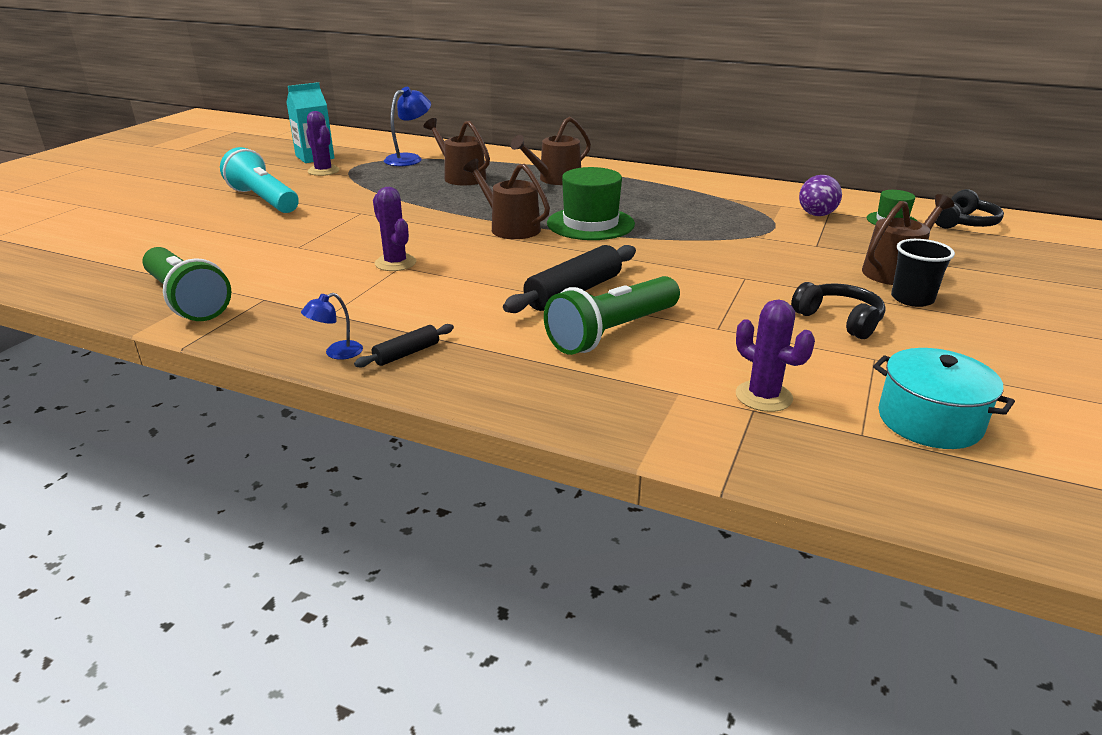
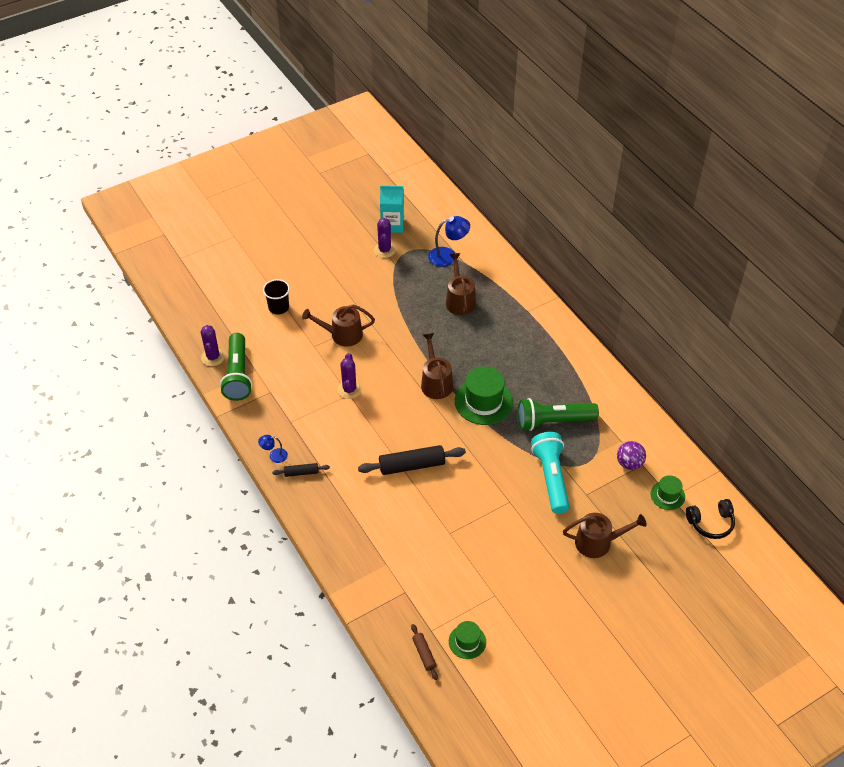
camera: 35 degrees right, 20 degrees up
turquoise flashlight [220,147,299,213] -> turquoise flashlight moved to [531,432,569,514]
brown watering can [511,117,591,185] -> brown watering can moved to [302,304,375,347]
green flashlight [544,276,680,355] -> green flashlight moved to [518,398,599,431]
purple cactus [736,299,815,412] -> purple cactus moved to [201,325,225,366]
black headphones [791,282,886,339] -> none
turquoise pot [873,348,1015,449] -> green hat [449,621,486,659]
black cup [891,239,955,307] -> black cup moved to [263,279,290,315]
none -> brown rolling pin [411,624,438,680]

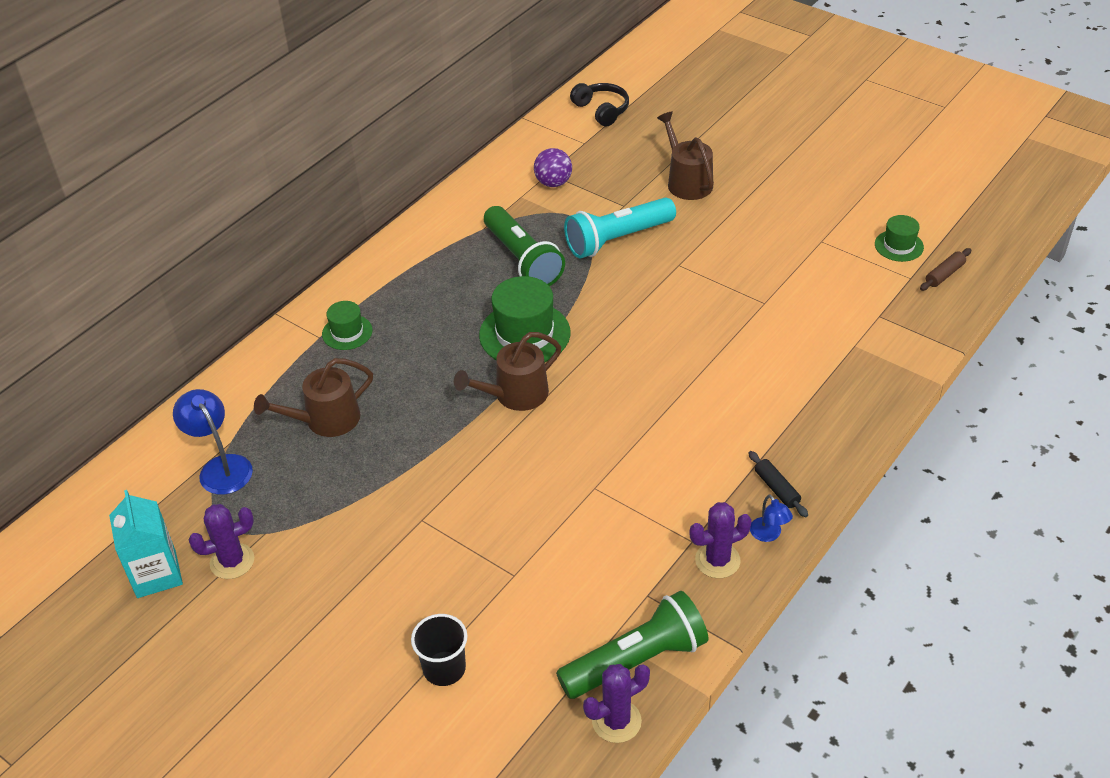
camera: 110 degrees left, 5 degrees down
brown watering can [302,304,375,347] -> none
purple cactus [337,353,362,399] -> purple cactus moved to [689,502,752,578]
black rolling pin [358,445,466,475] -> none
green hat [650,475,685,510] -> green hat moved to [322,301,373,350]

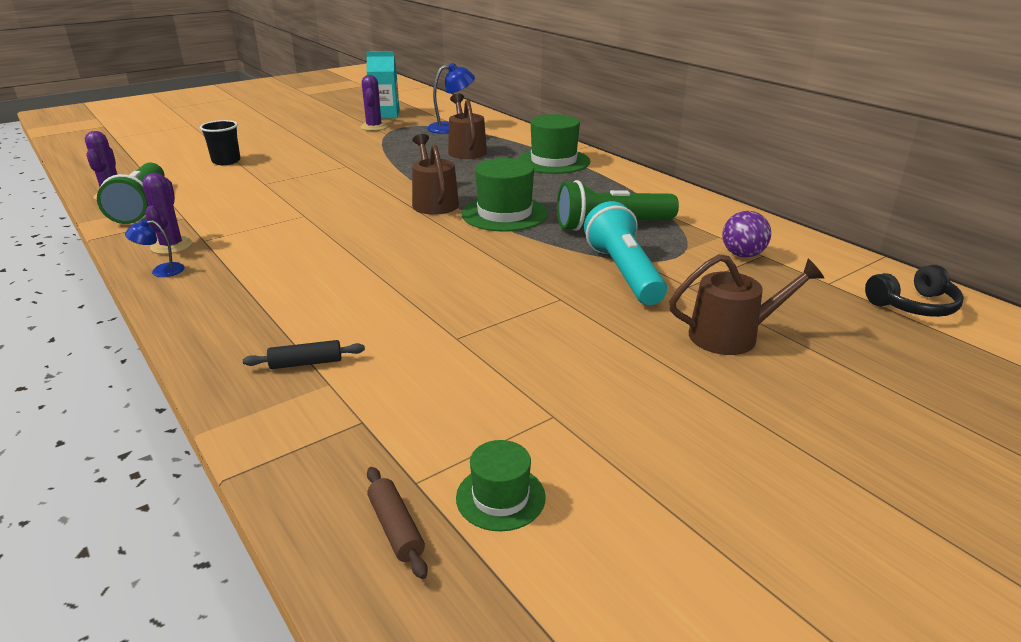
camera: 105 degrees right, 15 degrees down
green hat [322,301,373,350] -> green hat [518,114,590,174], size x1.80
black rolling pin [749,451,808,517] -> black rolling pin moved to [243,340,365,369]

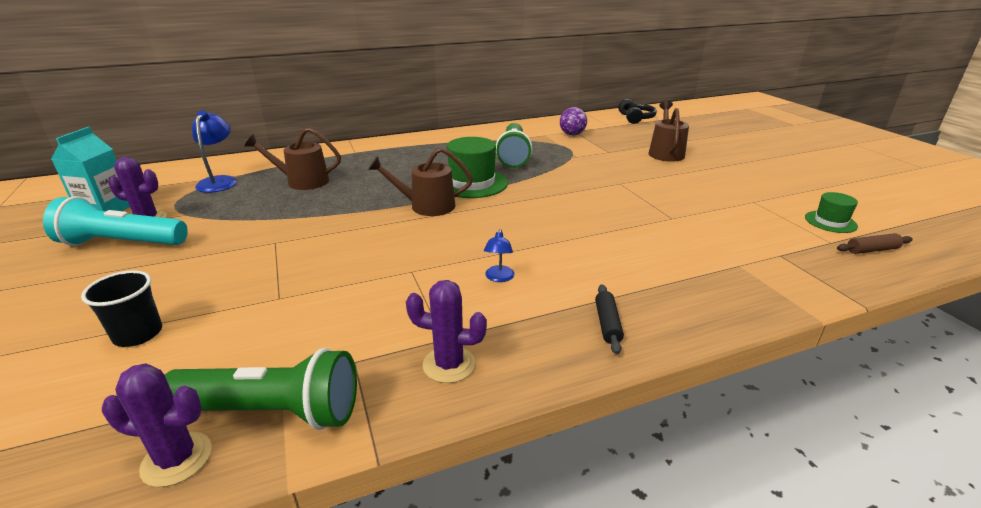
camera: 75 degrees left, 0 degrees up
blue lamp [125,219,185,277] -> blue lamp moved to [484,229,515,282]
black rolling pin [243,340,365,369] -> black rolling pin moved to [595,284,624,354]
green hat [518,114,590,174] -> none
turquoise flashlight [584,201,667,305] -> turquoise flashlight moved to [43,196,188,246]

